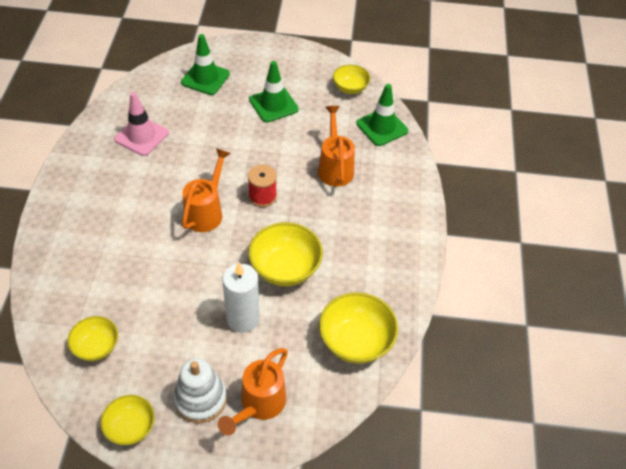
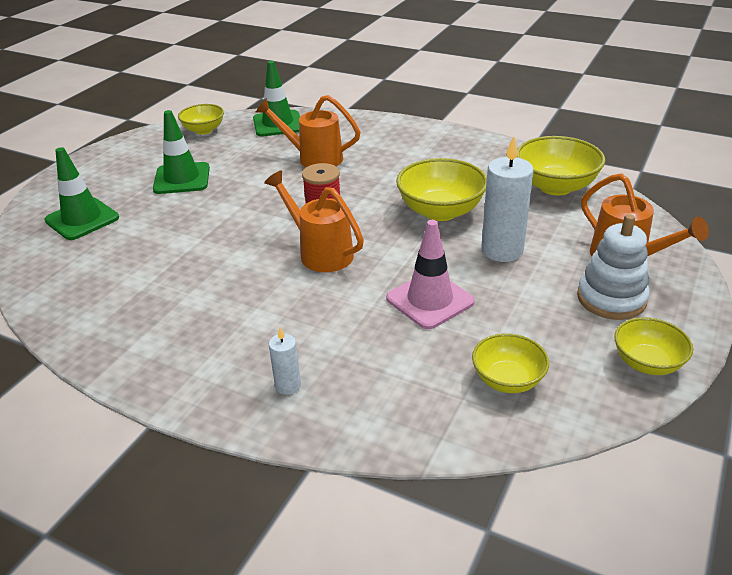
camera: 65 degrees left, 15 degrees down
pink traffic cone [114,92,169,156] -> pink traffic cone moved to [386,220,475,329]
none -> white candle [269,327,301,395]

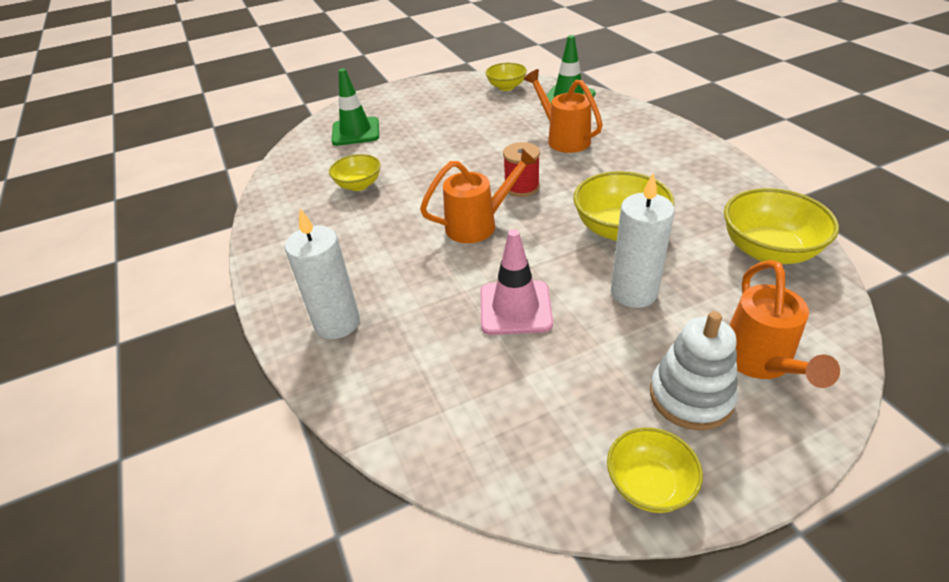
camera: 40 degrees right, 5 degrees up
green traffic cone [153,110,210,194] -> none
orange watering can [264,170,364,272] -> orange watering can turned 75 degrees clockwise [420,148,538,243]
white candle [269,327,301,395] -> white candle [285,208,360,339], size x1.98
yellow bowl [472,333,549,393] -> yellow bowl moved to [329,154,381,191]

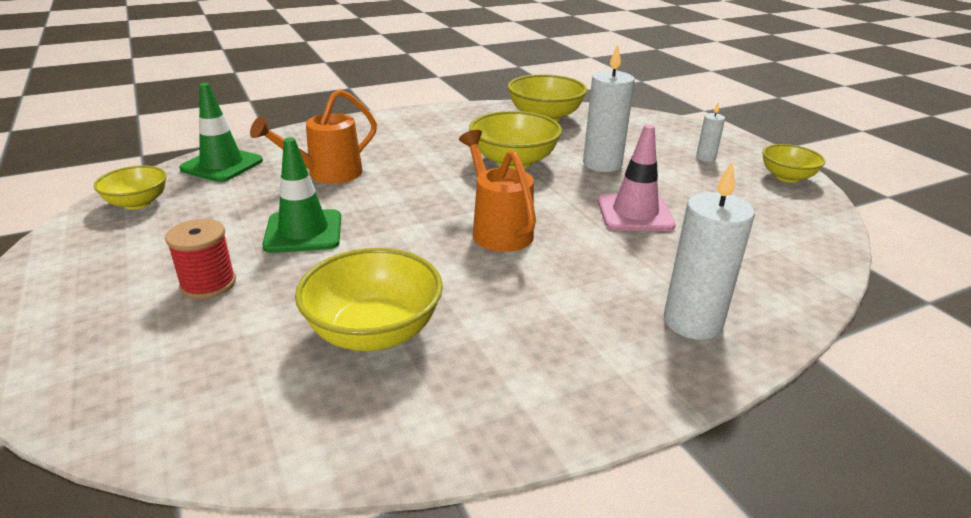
camera: 95 degrees left, 10 degrees down
yellow bowl [329,154,381,191] -> yellow bowl [295,248,443,351], size x1.61
green traffic cone [332,68,379,146] -> green traffic cone moved to [262,138,341,253]
red spool [503,142,540,197] -> red spool moved to [165,219,236,299]
white stacking toy [650,311,738,430] -> white candle [696,103,725,162]
orange watering can [729,260,840,388] -> none

